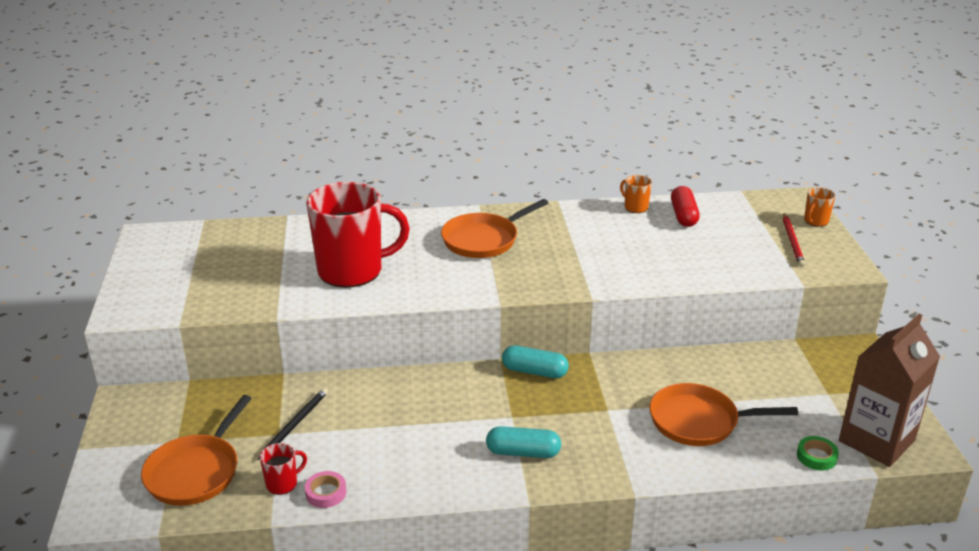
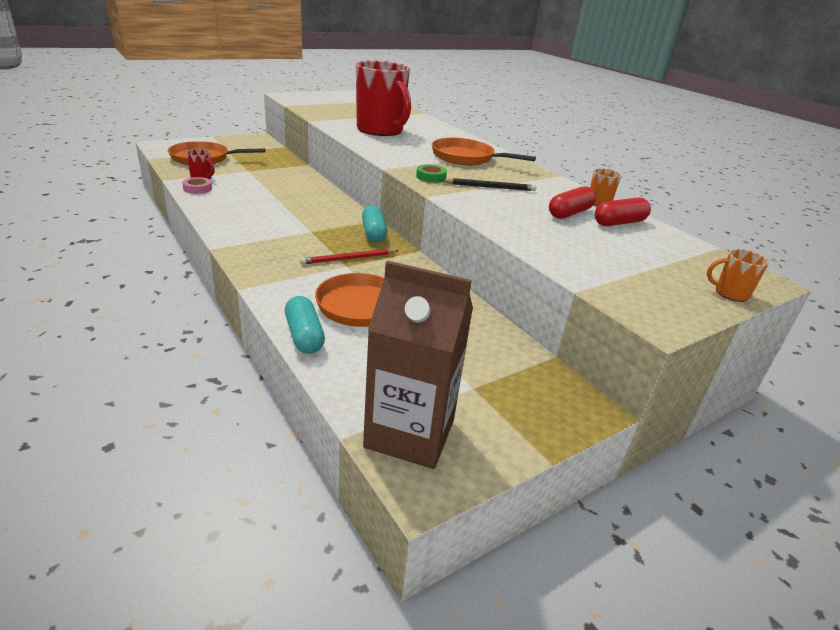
camera: 60 degrees right, 0 degrees up
black pencil [258,388,328,460] -> black pencil moved to [441,178,536,191]
turquoise capsule [486,426,561,458] -> turquoise capsule moved to [285,296,325,354]
red pencil [783,213,805,267] -> red pencil moved to [300,249,399,265]
green tape [797,436,839,471] -> green tape moved to [416,164,447,183]
none -> red capsule [549,186,596,219]

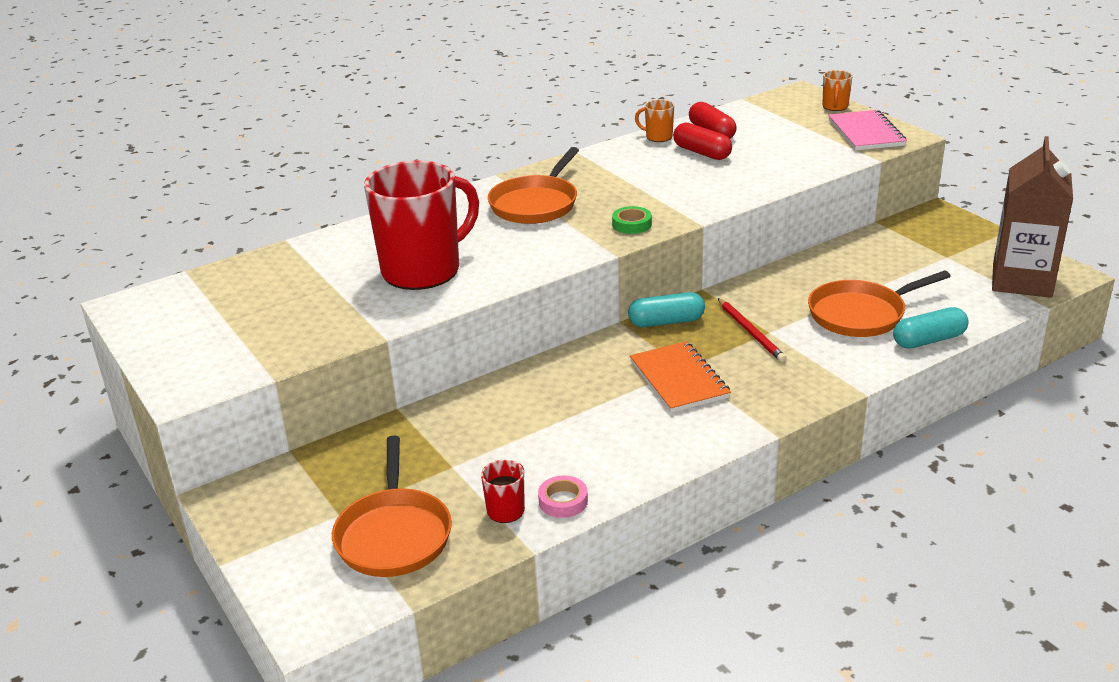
camera: 85 degrees left, 0 degrees up
black pencil [441,178,536,191] -> none
none -> orange notebook [630,341,731,413]
none -> pink notebook [828,110,907,151]

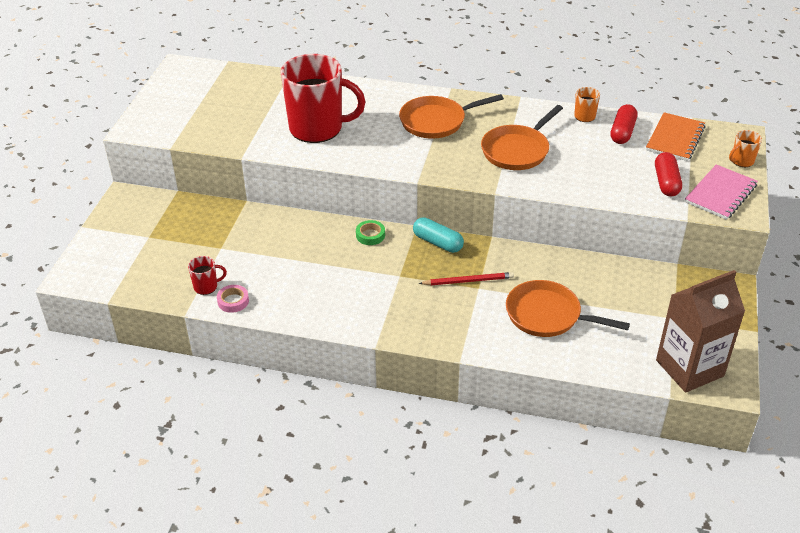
camera: 45 degrees right, 10 degrees up
orange pan [332,436,452,577] -> orange pan moved to [481,105,563,170]
green tape [612,206,652,234] -> green tape moved to [356,220,385,245]
orange notebook [630,341,731,413] -> orange notebook moved to [646,112,705,161]
red capsule [673,123,732,160] -> red capsule moved to [655,152,682,197]
red pencil [718,298,787,362] -> red pencil turned 120 degrees counterclockwise [419,272,514,285]
turquoise capsule [893,307,969,349] -> none

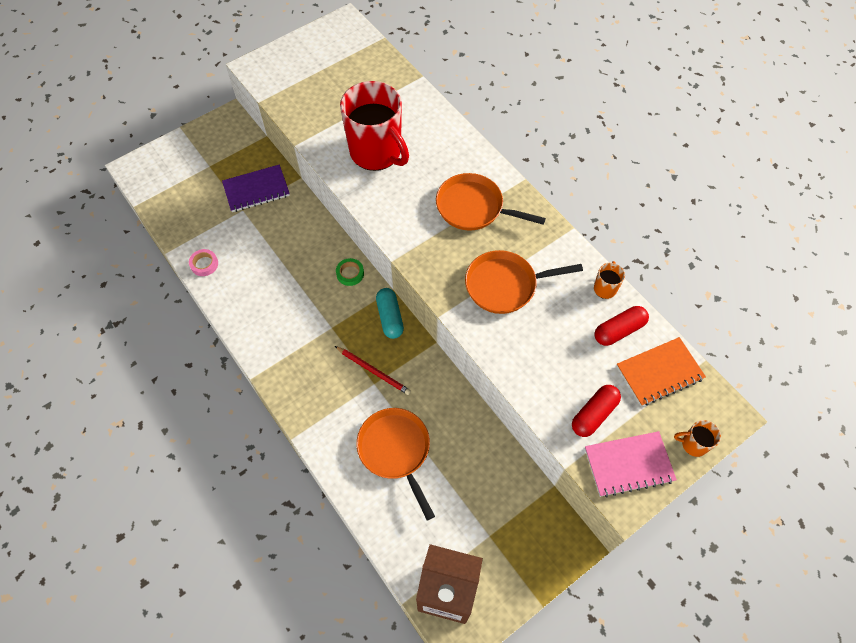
camera: 40 degrees right, 20 degrees up
red mug [188,256,227,295] -> none
none -> purple notebook [222,164,290,212]

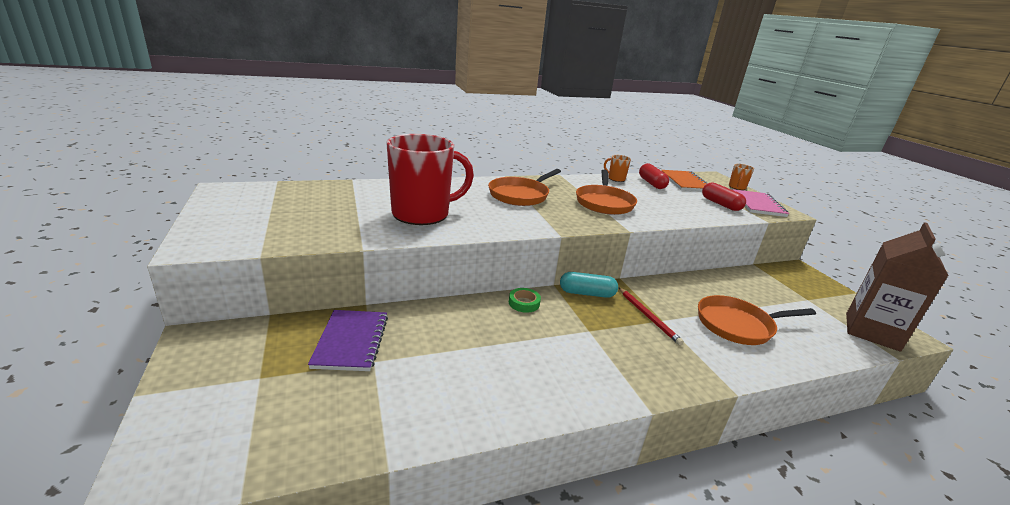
camera: 75 degrees left, 35 degrees down
pink tape [189,249,218,276] -> none
red pencil [335,346,411,395] -> red pencil turned 105 degrees clockwise [618,287,684,345]

